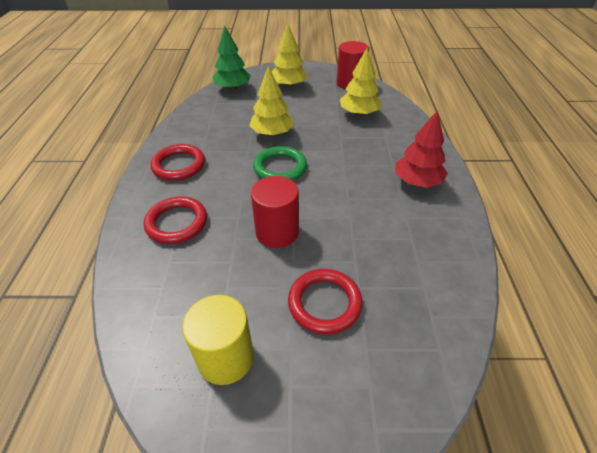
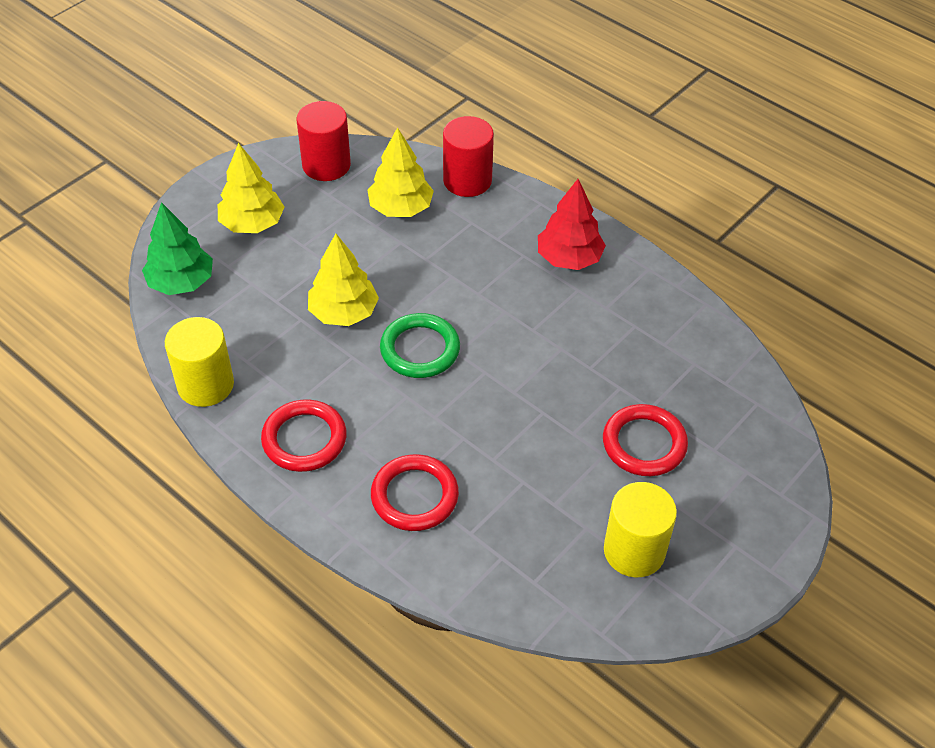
camera: 50 degrees left, 5 degrees up
red cylinder [251,176,299,248] -> red cylinder moved to [443,116,494,197]
none -> yellow cylinder [165,317,234,407]

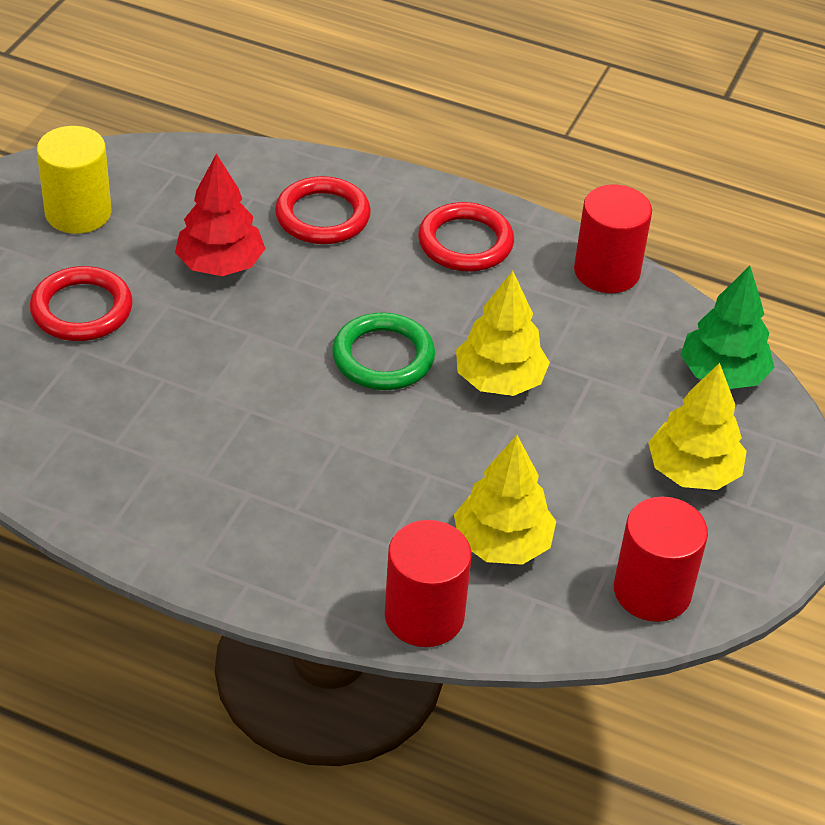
camera: 160 degrees right, 5 degrees down
yellow cylinder [165,317,234,407] -> red cylinder [574,185,652,293]
red tree [538,179,606,270] -> red tree moved to [175,154,265,276]

